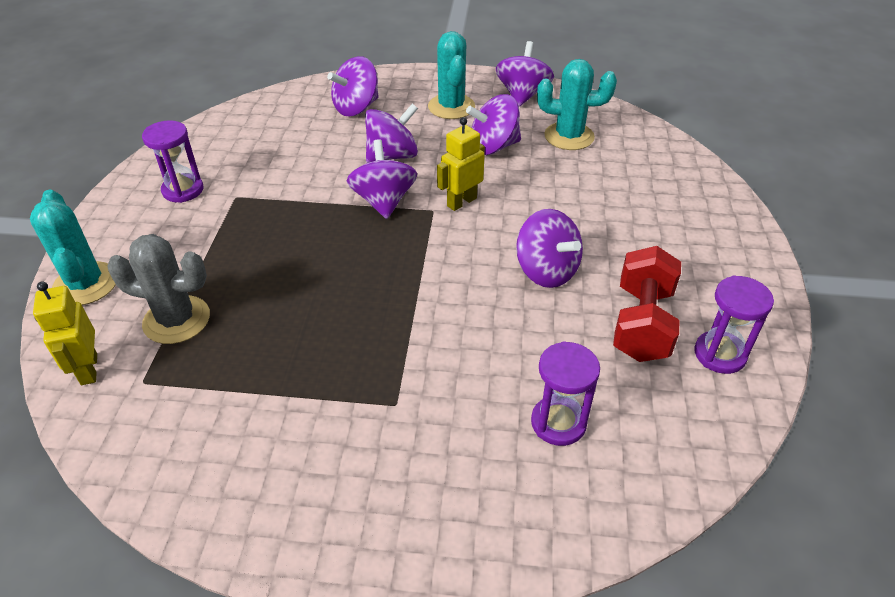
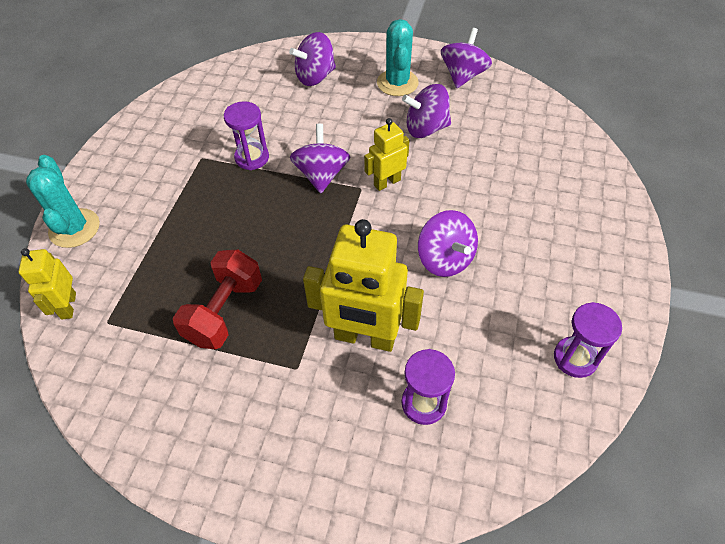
camera: 10 degrees right, 10 degrees up
grey cactus [107,234,210,344] -> none
purple hourglass [142,121,204,203] -> purple hourglass moved to [224,101,269,170]
purple spinning top [365,103,418,163] -> none
turquoise cactus [537,59,617,150] -> none
red dumbbell [613,246,681,362] -> red dumbbell moved to [173,250,262,349]
none -> yellow robot [303,219,424,352]

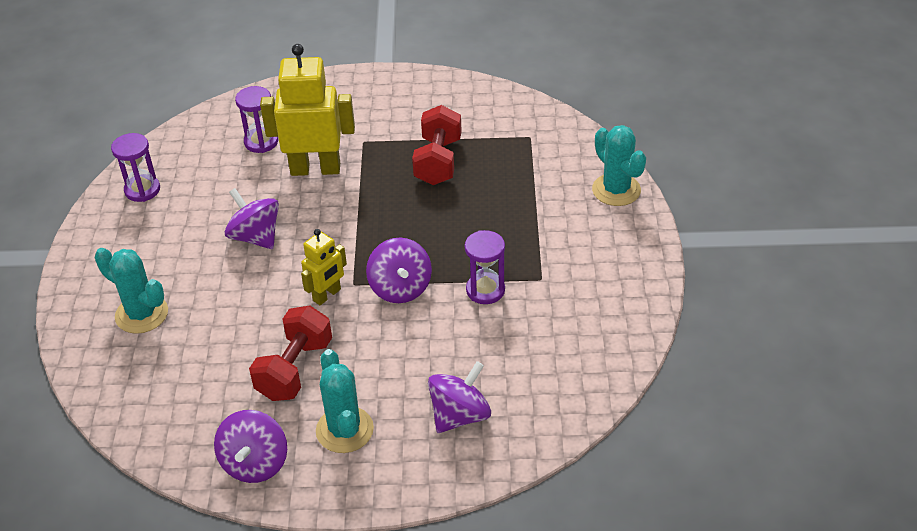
camera: 165 degrees right, 10 degrees down
yellow robot [18,248,76,320] -> none
purple spinning top [402,84,451,138] -> red dumbbell [249,306,332,401]
none -> turquoise cactus [95,248,168,334]

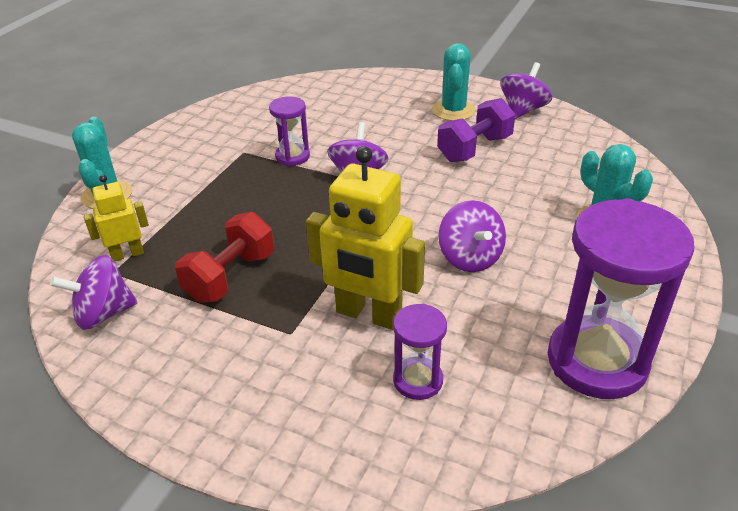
camera: 155 degrees left, 5 degrees down
purple hourglass [111,133,160,202] -> purple hourglass [548,198,694,399], size x2.01
red dumbbell [249,306,332,401] -> purple dumbbell [437,98,515,162]
yellow robot [301,229,347,305] -> yellow robot moved to [84,175,149,262]
purple spinning top [428,361,491,433] -> purple spinning top moved to [50,255,137,330]

